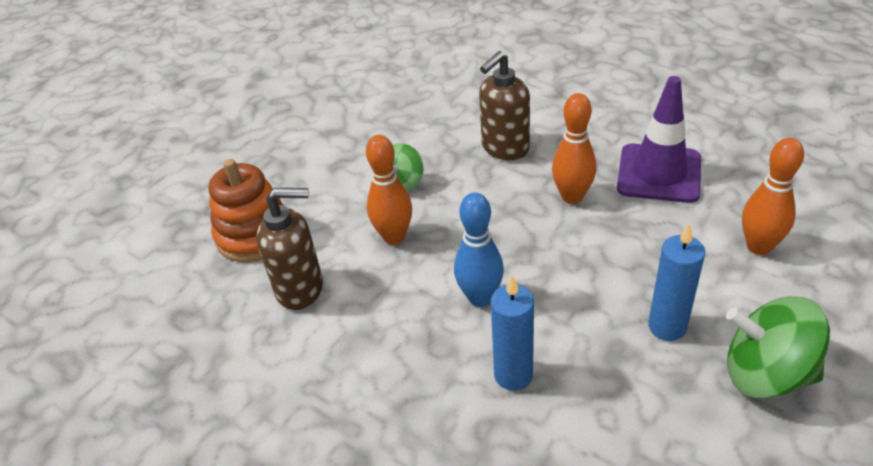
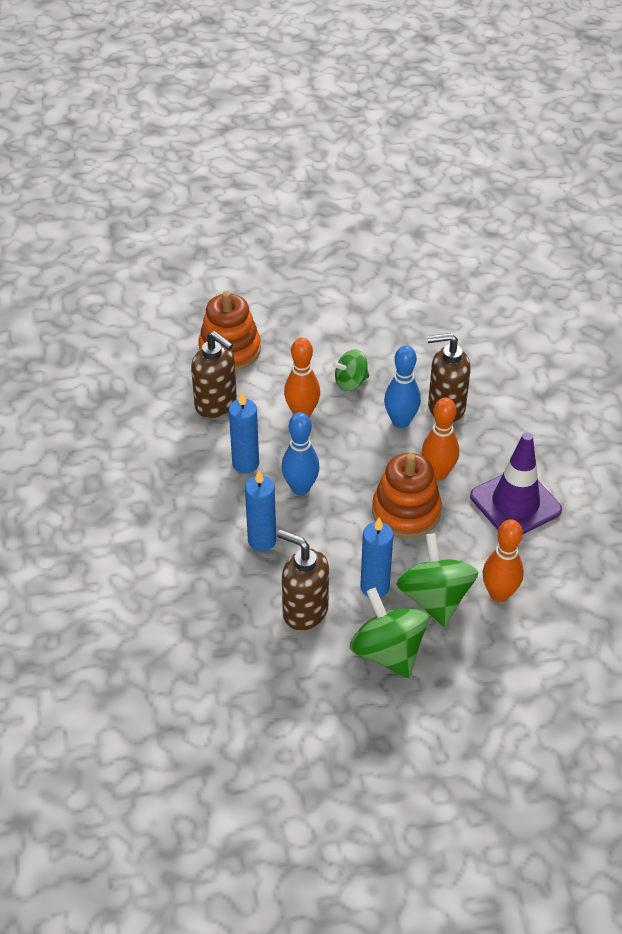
camera: 40 degrees right, 5 degrees up
none -> blue candle [229,392,259,474]
none -> brown soap dispenser [277,530,329,631]
none -> orange stacking toy [372,453,442,538]
none -> blue bowling pin [384,345,421,428]
none -> green spinning top [396,533,478,627]

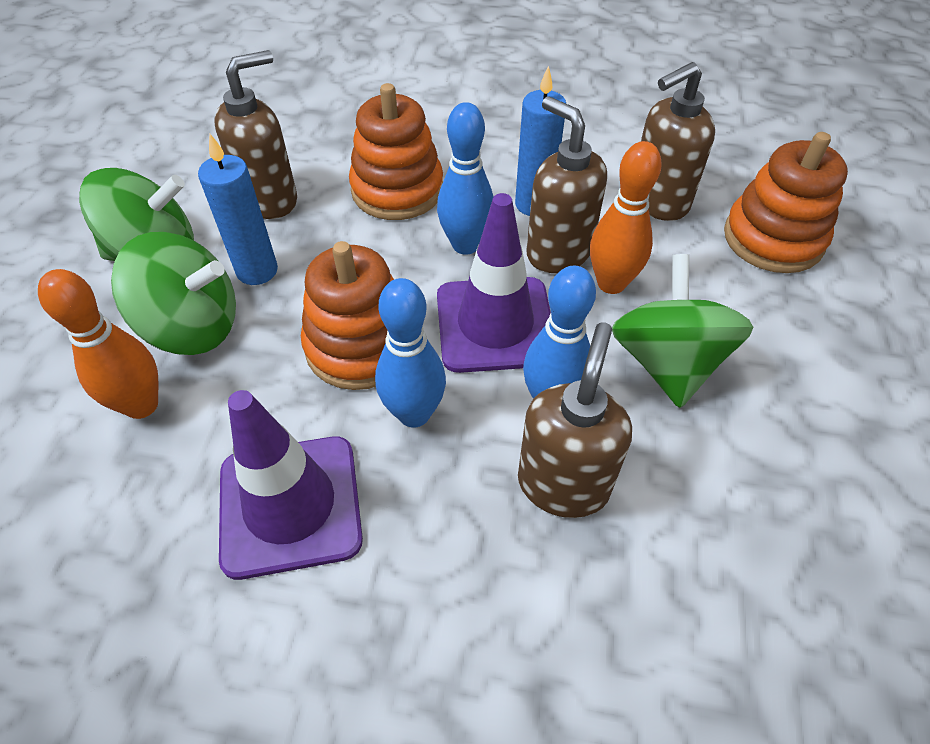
camera: 110 degrees right, 5 degrees up
blue candle [245,470,276,552] -> orange stacking toy [349,83,443,220]
green spinning top [332,349,369,391] -> green spinning top [612,254,753,408], size x1.66
orange bowling pin [422,398,459,480] -> blue bowling pin [375,278,446,428]
none -> purple traffic cone [437,193,551,373]
none -> brown soap dispenser [526,96,607,273]

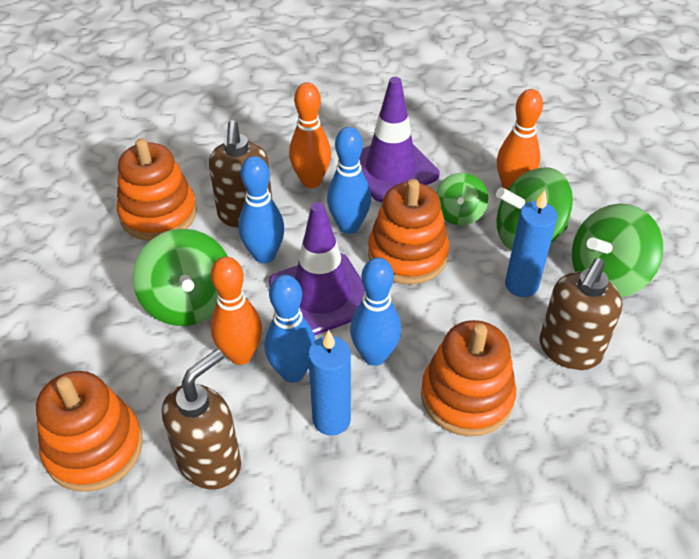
camera: 160 degrees right, 5 degrees down
brown soap dispenser [526,96,607,273] -> blue bowling pin [265,274,315,383]
none -> orange stacking toy [117,138,197,241]
none -> orange bowling pin [289,82,331,188]
none -> green spinning top [436,173,488,226]

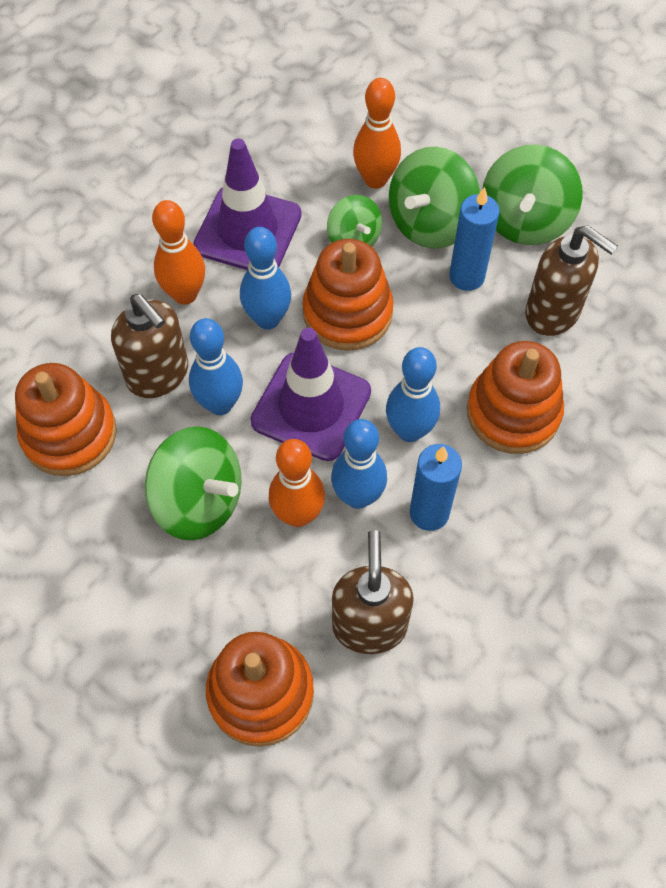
camera: 40 degrees left, 15 degrees up
brown soap dispenser [540,258,622,370] -> brown soap dispenser turned 45 degrees counterclockwise [525,226,618,336]

